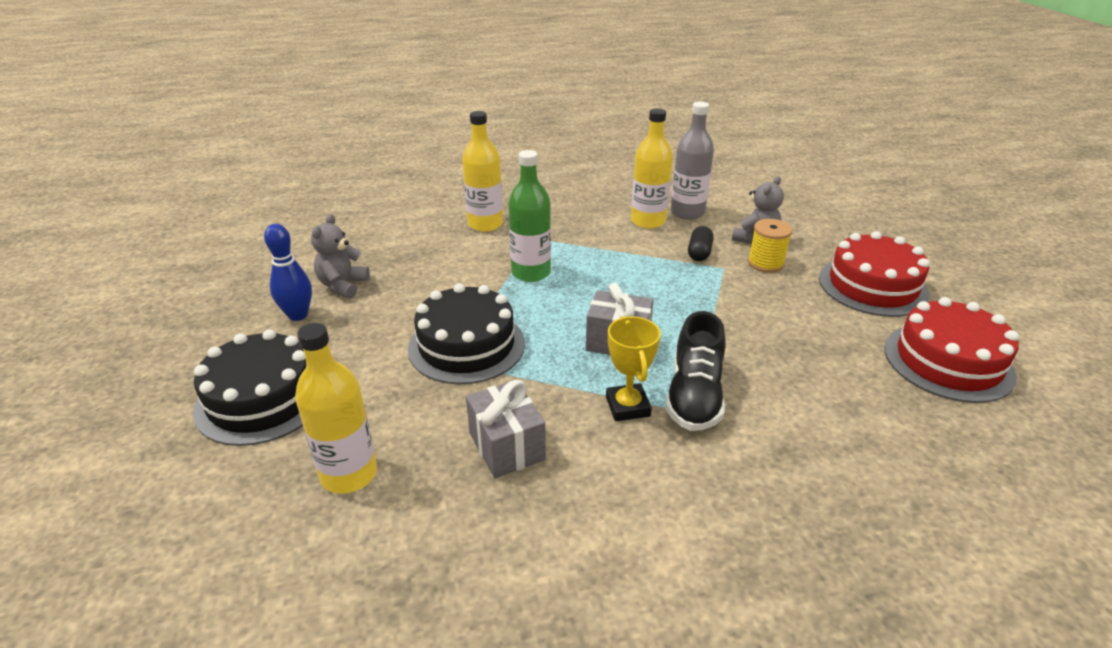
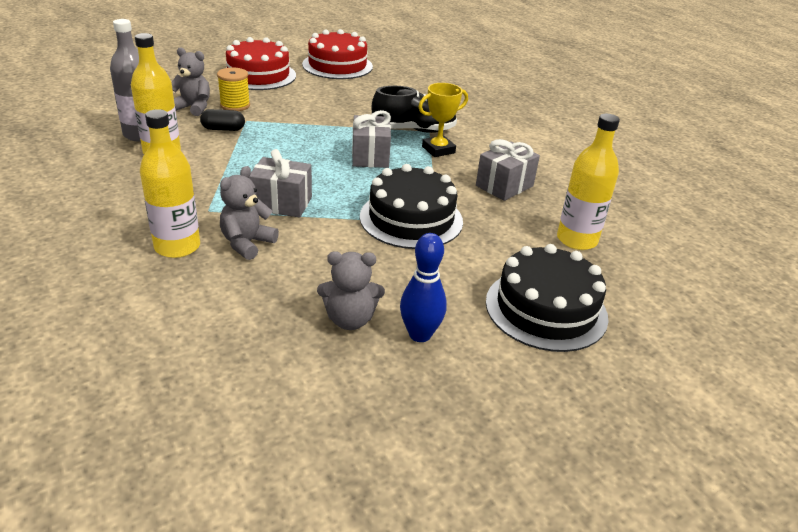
camera: 110 degrees left, 0 degrees up
green bottle [508,150,551,282] -> grey gift [249,149,312,218]
none -> grey teddy bear [220,166,279,260]

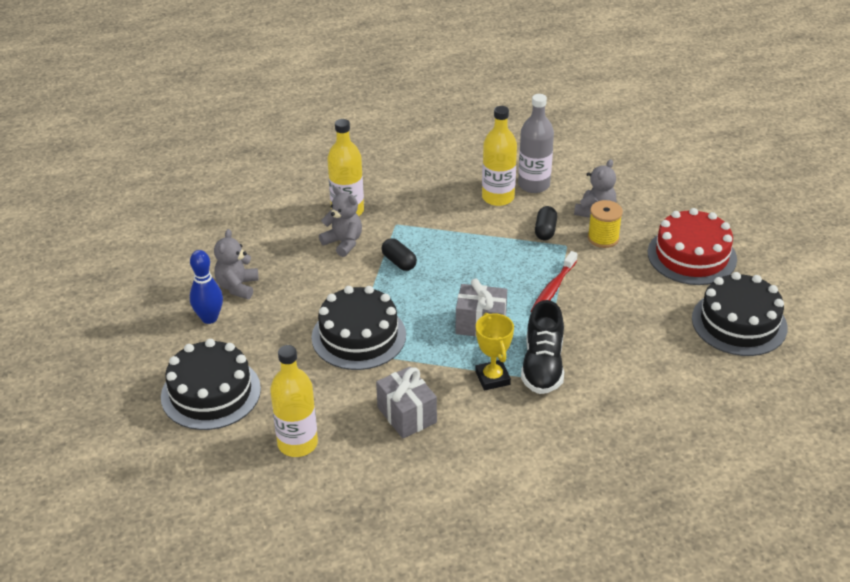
camera: 105 degrees right, 5 degrees up
grey gift [249,149,312,218] -> black capsule [381,238,417,271]
red cake [302,29,373,79] -> black cake [692,272,788,356]
none -> red toothbrush [531,251,577,312]

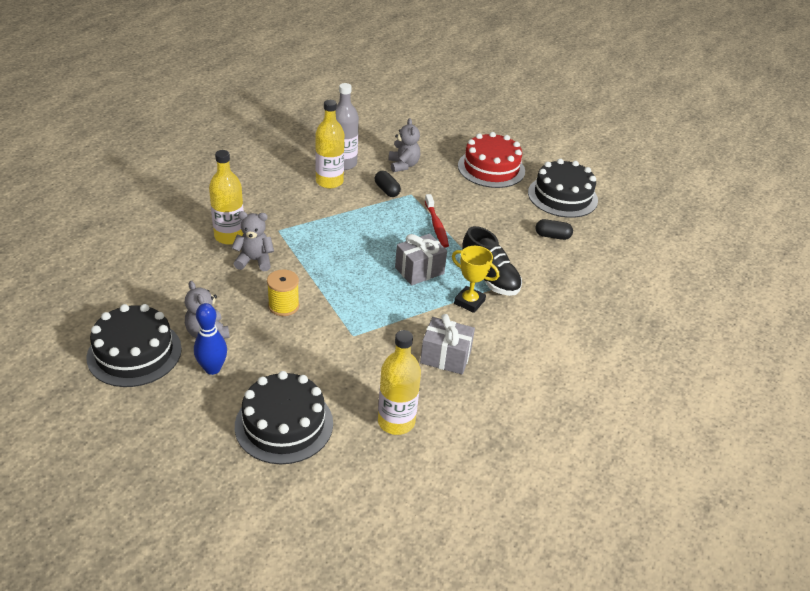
camera: 45 degrees left, 0 degrees up
black cake [312,286,406,370] -> black cake moved to [86,304,182,387]
black capsule [381,238,417,271] -> black capsule moved to [535,219,573,240]
yellow spool [588,200,623,248] -> yellow spool moved to [267,270,299,316]

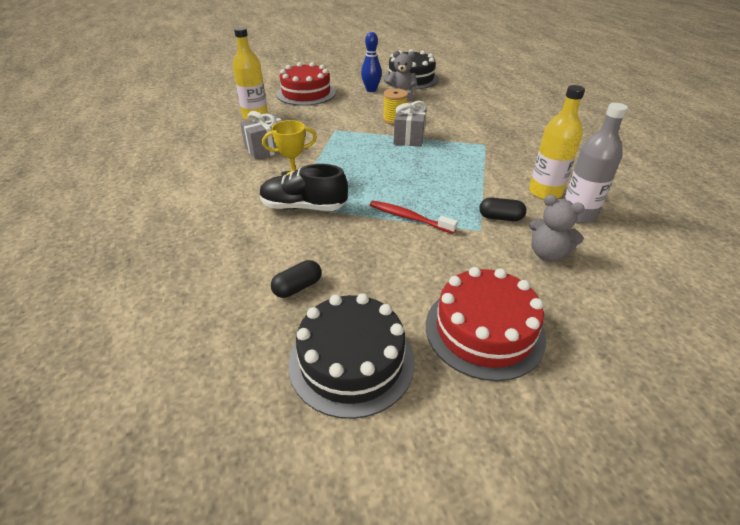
camera: 135 degrees right, 0 degrees up
yellow bottle [209,150,244,245] -> none
grey teddy bear [231,211,274,271] -> none
black cake [235,371,333,464] -> red cake [277,62,336,106]
grey gift [395,234,447,285] -> grey gift moved to [393,101,427,147]

